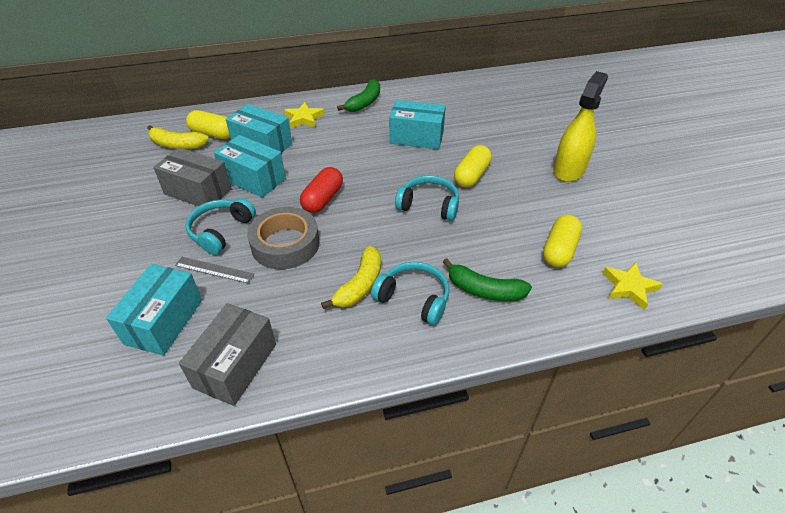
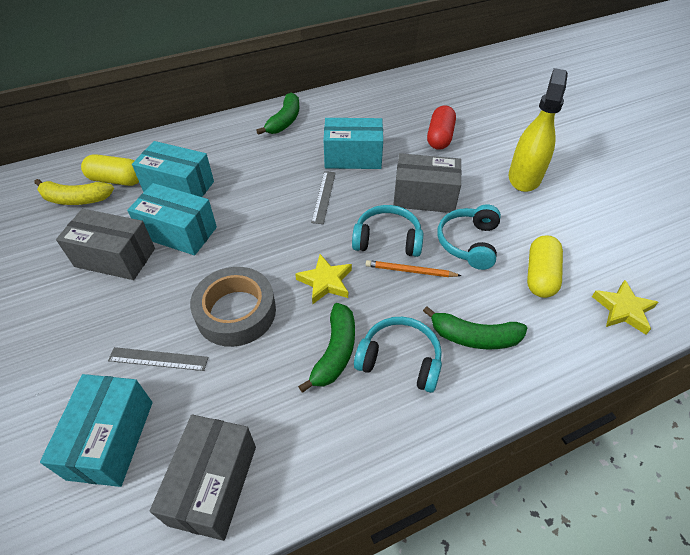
camera: 10 degrees left, 5 degrees up
turquoise headphones [186,198,256,255] -> turquoise headphones moved to [438,204,501,270]
yellow star [284,102,324,128] -> yellow star moved to [295,254,352,304]
red capsule [300,167,343,213] -> red capsule moved to [427,105,456,150]
yellow banana [321,246,381,309] -> green banana [298,303,355,393]
yellow capsule [454,145,492,187] -> grey box [393,153,462,213]
none -> grey ruler [311,171,336,224]
none -> orange pencil [365,260,462,277]

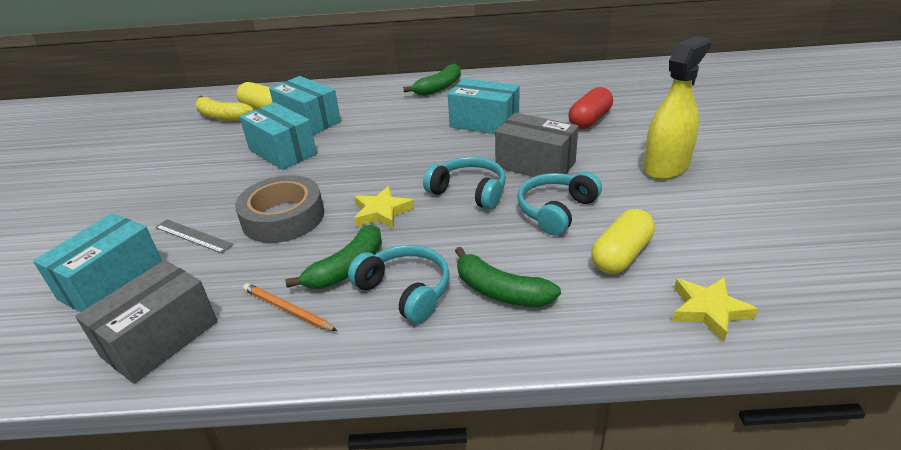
camera: 25 degrees right, 15 degrees down
grey box [56,209,155,280] -> none
grey ruler [311,171,336,224] -> none
orange pencil [365,260,462,277] -> orange pencil moved to [243,283,337,331]

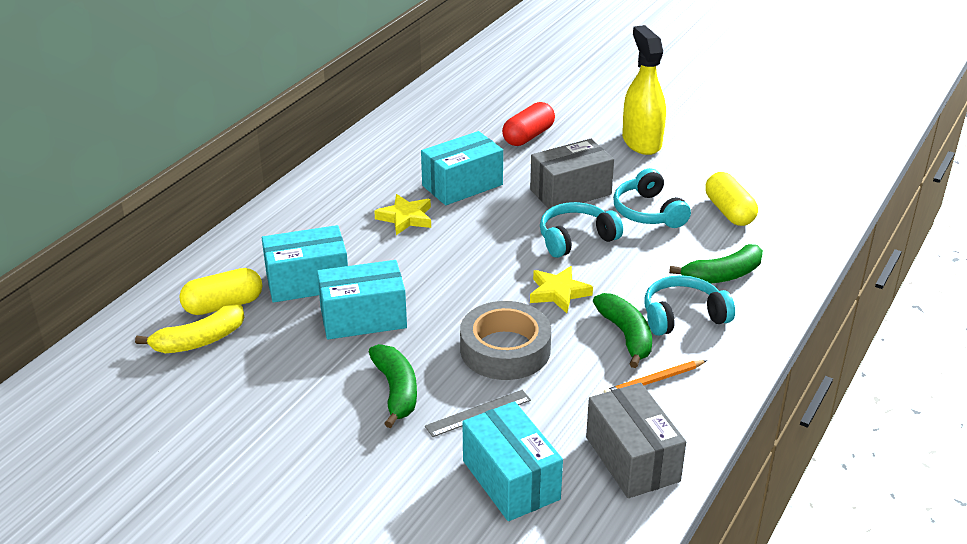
camera: 60 degrees left, 0 degrees up
green banana [403,64,461,96] -> green banana moved to [369,344,417,428]
red capsule [568,87,613,129] -> red capsule turned 60 degrees clockwise [502,102,555,146]
yellow star [673,277,758,342] -> yellow star moved to [374,194,431,235]

